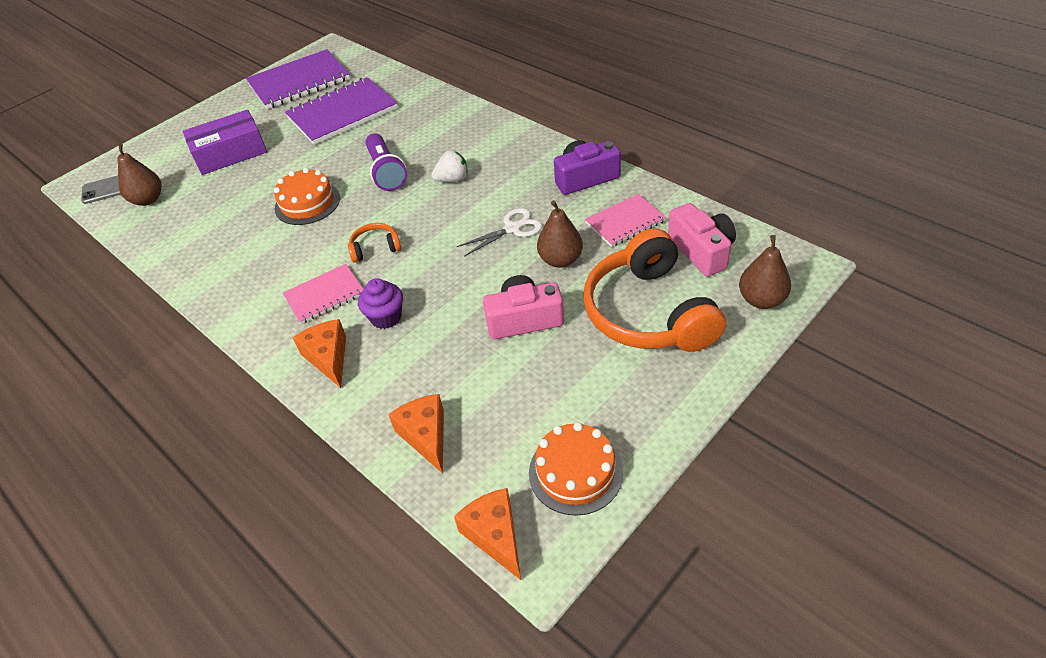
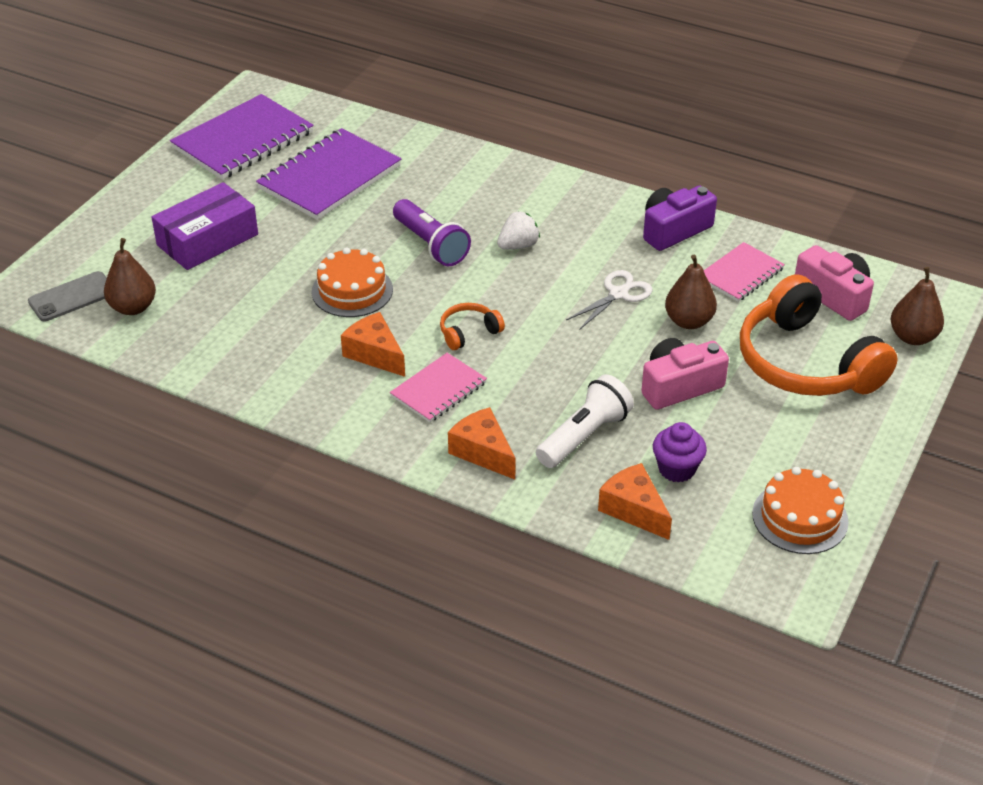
camera: 20 degrees left, 5 degrees down
purple cupcake [358,278,403,329] -> purple cupcake moved to [653,422,707,482]
orange cheese [454,488,521,580] -> orange cheese moved to [341,312,405,377]
none -> white flashlight [536,374,634,468]

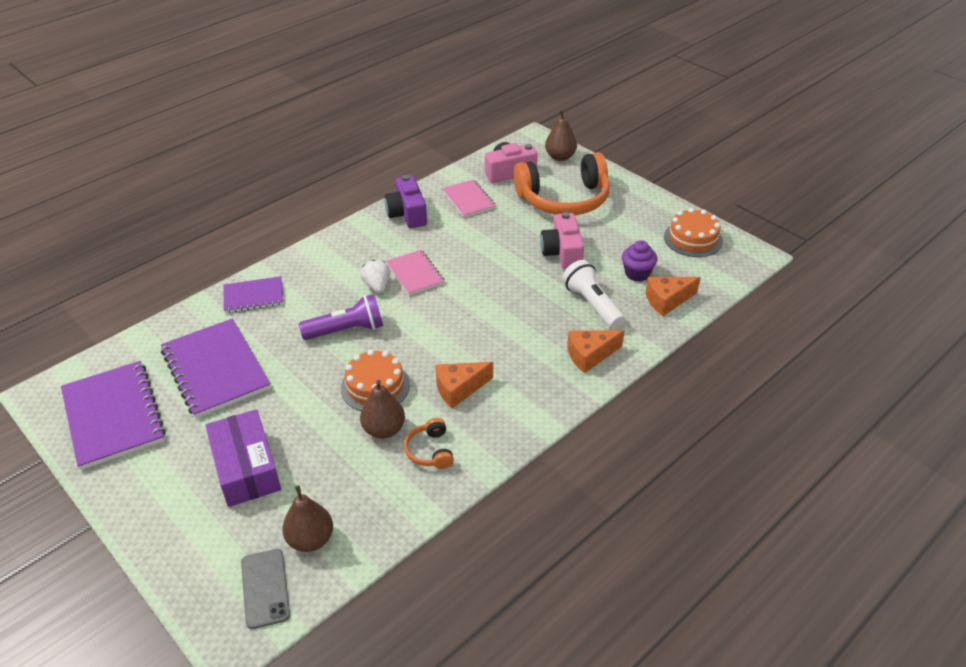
camera: 70 degrees left, 0 degrees up
pink notebook [390,353,487,423] -> pink notebook moved to [386,250,444,295]
orange headphones [440,303,505,350] -> orange headphones moved to [404,418,454,469]
white scissors [566,270,652,329] -> none
brown pear [665,255,717,329] -> brown pear moved to [360,380,405,439]
none -> purple notebook [223,276,284,313]

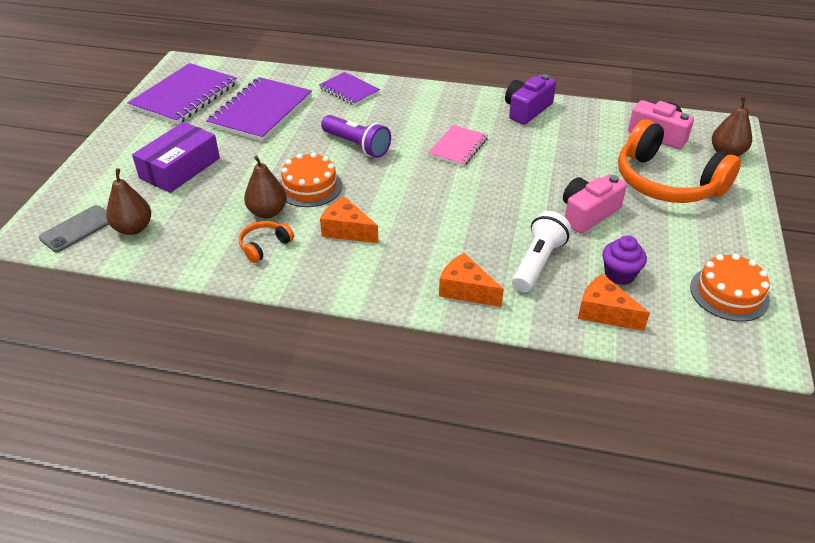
camera: 55 degrees right, 0 degrees up
white strawberry [361,260,390,293] -> none
pink notebook [442,179,496,217] -> none

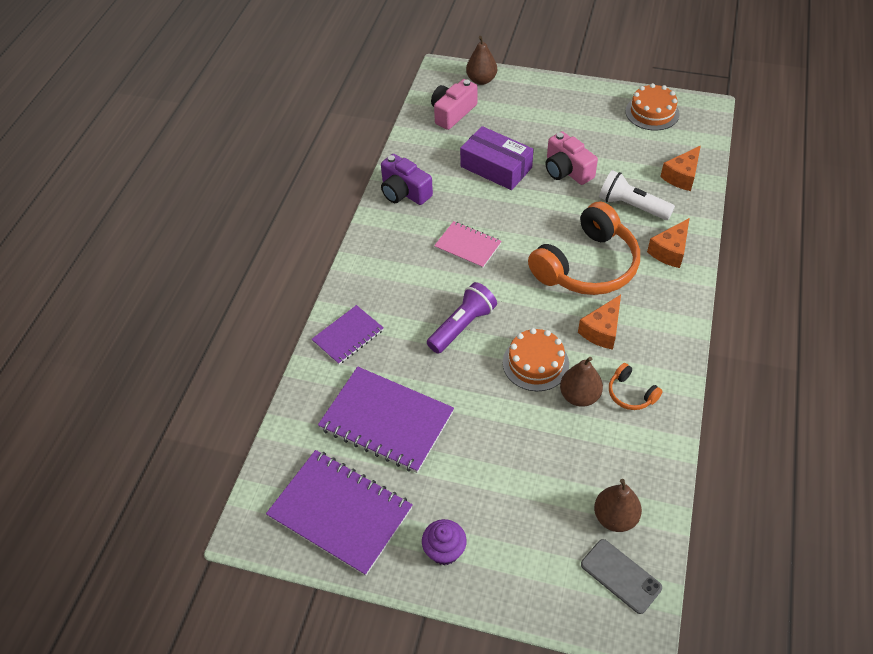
camera: 85 degrees left, 10 degrees up
purple box [132,122,220,193] -> purple box moved to [460,126,534,190]
purple cupcake [602,235,647,285] -> purple cupcake moved to [422,519,467,565]
orange headphones [618,119,741,203] -> orange headphones moved to [528,202,640,295]

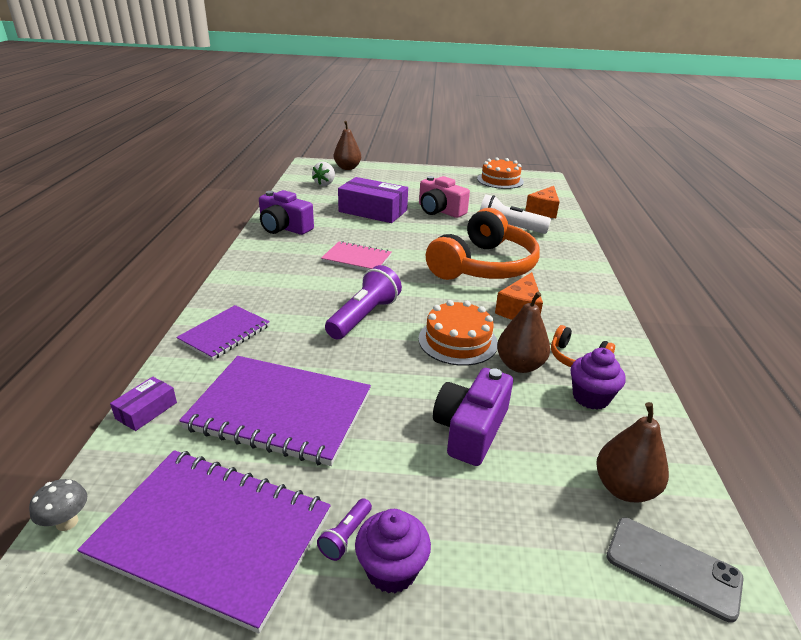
camera: 15 degrees left, 20 degrees down
pink camera [431,79,477,130] -> white strawberry [312,162,335,186]
orange cheese [647,218,690,268] -> none
none -> grey mushroom [29,479,87,531]
none -> purple box [110,377,177,431]
none -> purple flashlight [317,498,372,561]
none -> purple camera [433,368,513,466]
none -> purple cupcake [571,348,626,410]

